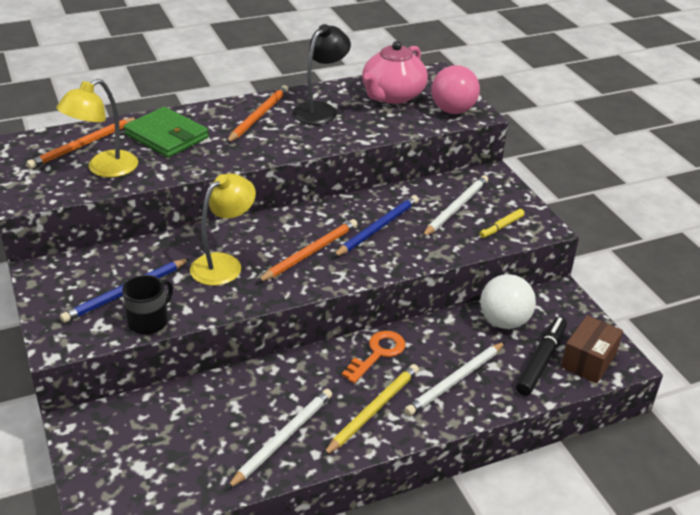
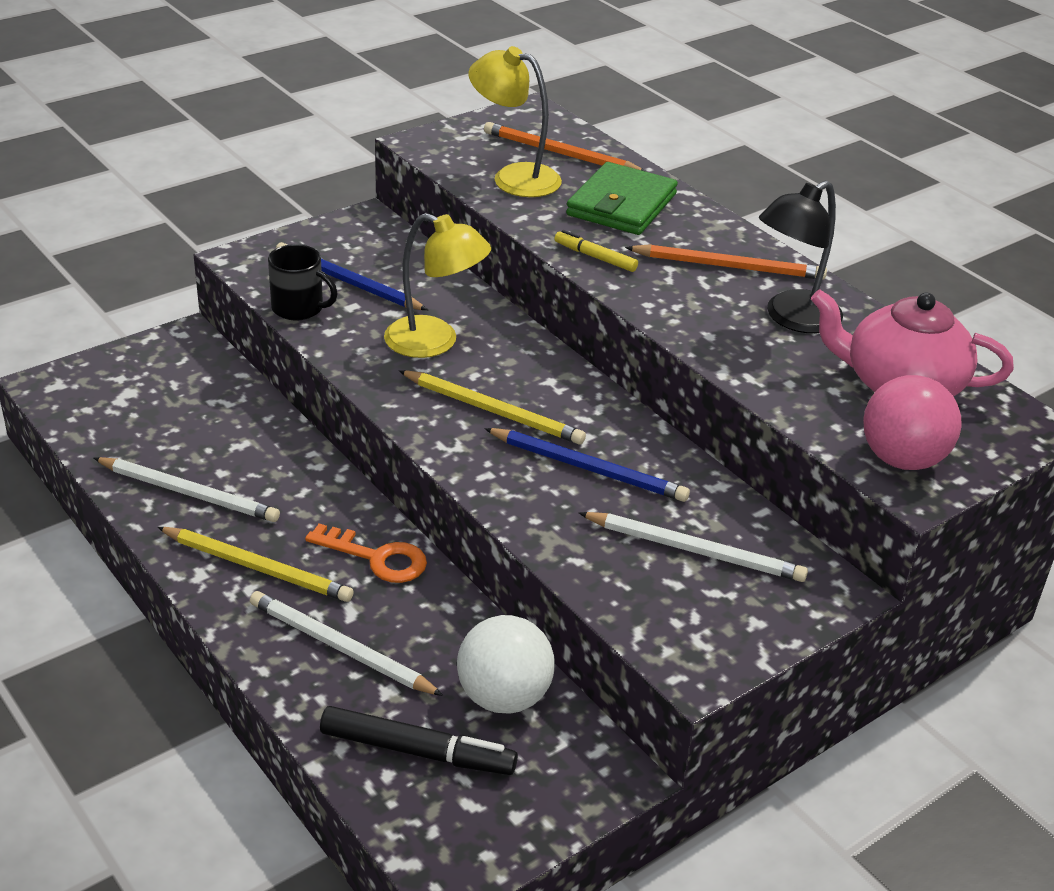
camera: 75 degrees right, 0 degrees up
orange pencil [257,219,357,282] -> yellow pencil [399,370,586,444]
black lamp [293,24,351,125] -> black lamp turned 120 degrees clockwise [759,181,843,333]
yellow marker [479,209,525,238] -> yellow marker moved to [555,230,638,272]
brown box [561,315,623,384] -> none

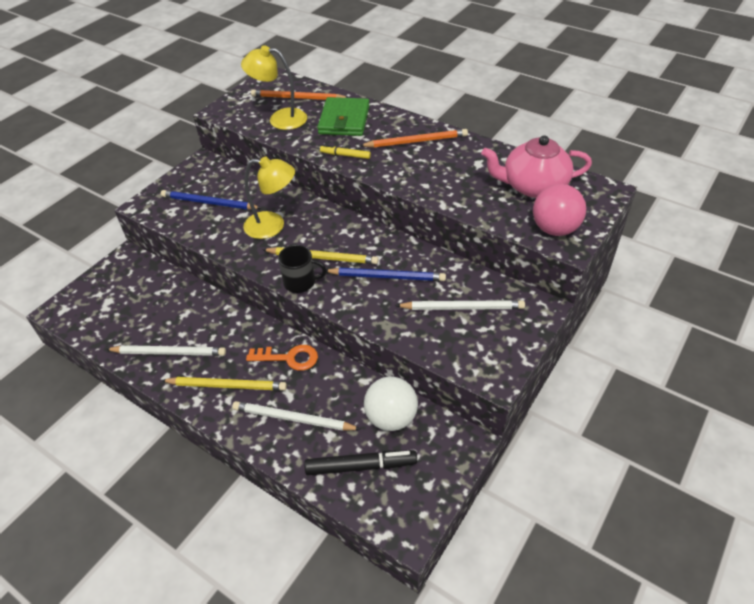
camera: 15 degrees left, 10 degrees up
black mug [268,244,338,321] -> black mug moved to [278,245,327,293]
black lamp [759,181,843,333] -> none

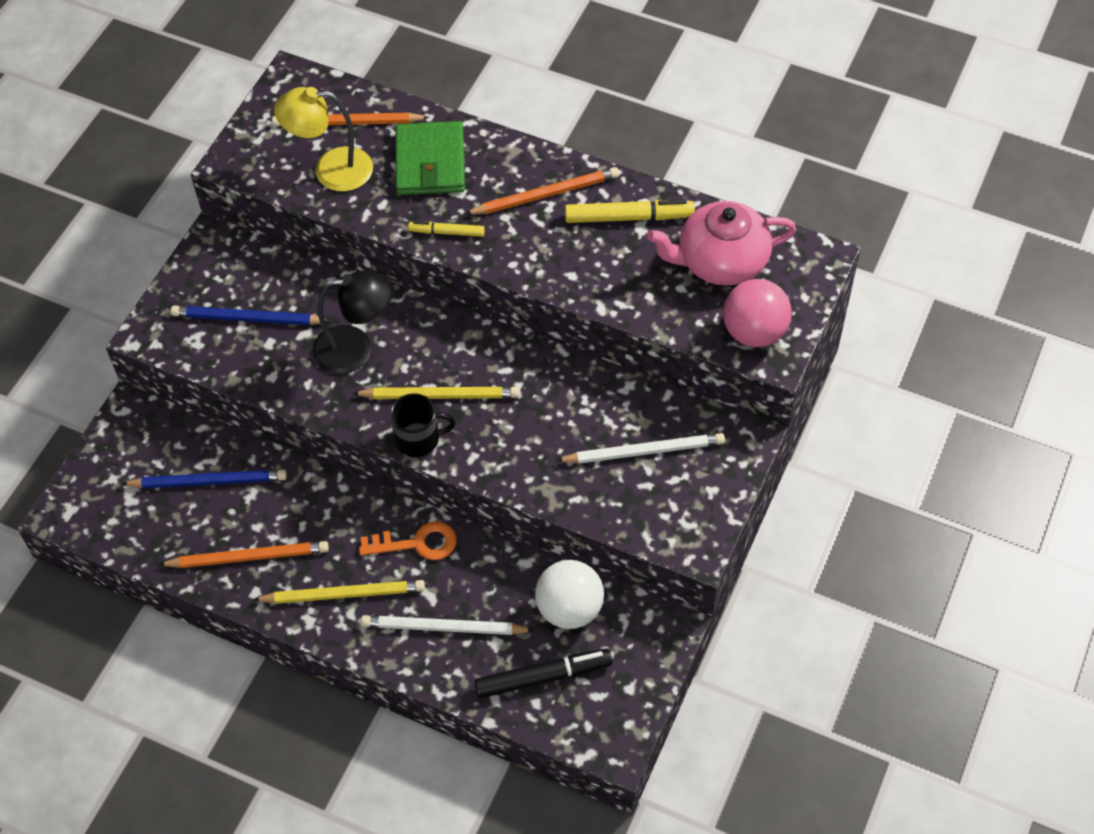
camera: 10 degrees left, 10 degrees up
white pencil [106,345,226,356] -> orange pencil [158,541,329,568]
yellow lamp [243,156,295,239] -> black lamp [312,271,391,374]
blue pencil [326,267,446,281] -> blue pencil moved to [122,469,287,489]
none -> yellow marker [565,199,695,223]

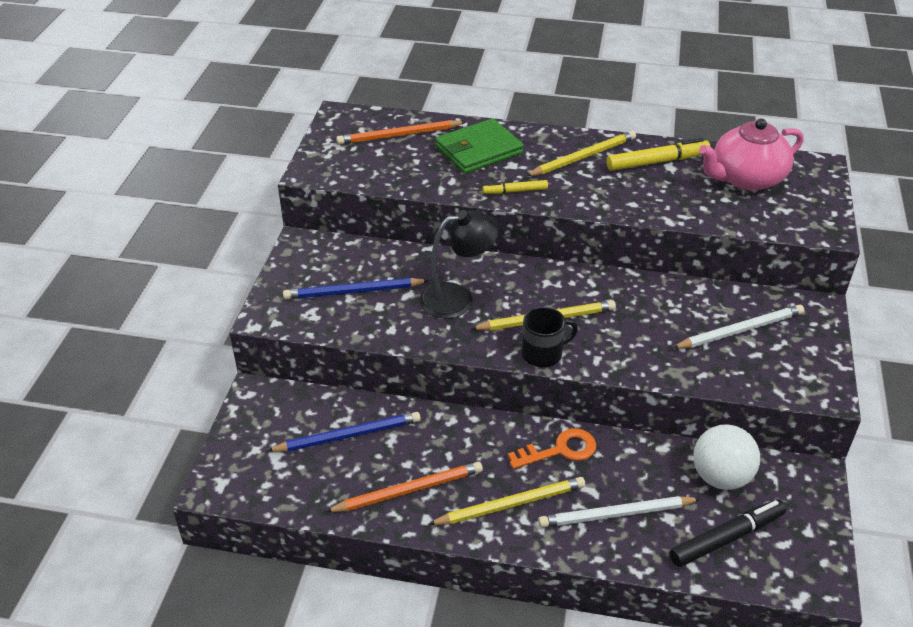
camera: 15 degrees left, 15 degrees down
yellow lamp [274,87,373,192] -> none
green wallet [396,121,465,195] -> green wallet turned 75 degrees clockwise [435,118,524,174]
orange pencil [465,167,619,215] -> yellow pencil [526,131,636,176]
pink ball [723,279,792,347] -> none

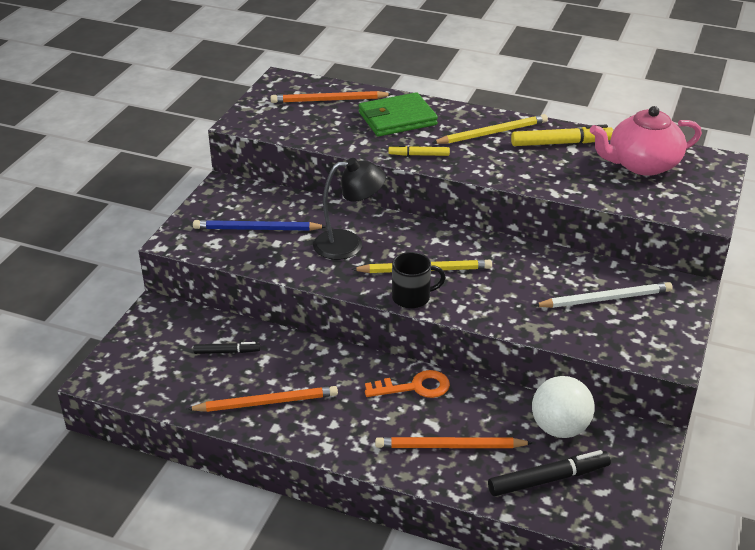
camera: 10 degrees right, 5 degrees down
blue pencil [267,412,421,452] -> black marker [193,342,260,354]
yellow pencil [428,477,585,525] -> none
white pencil [538,496,700,528] -> orange pencil [375,437,533,448]

